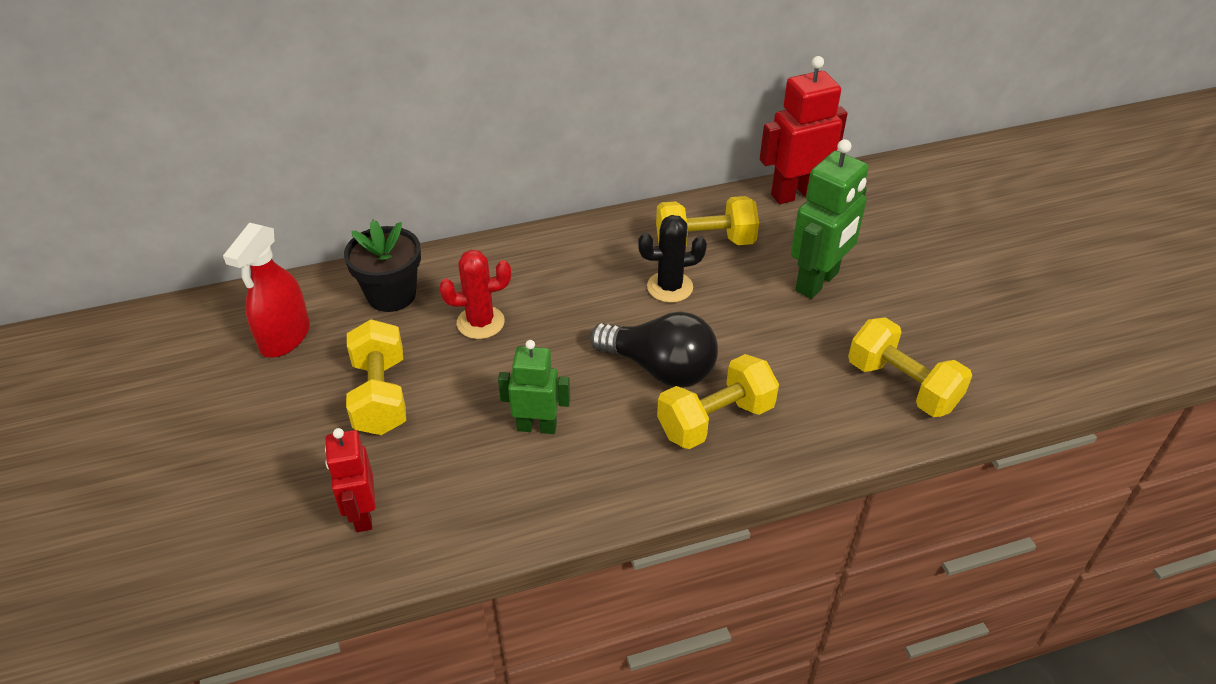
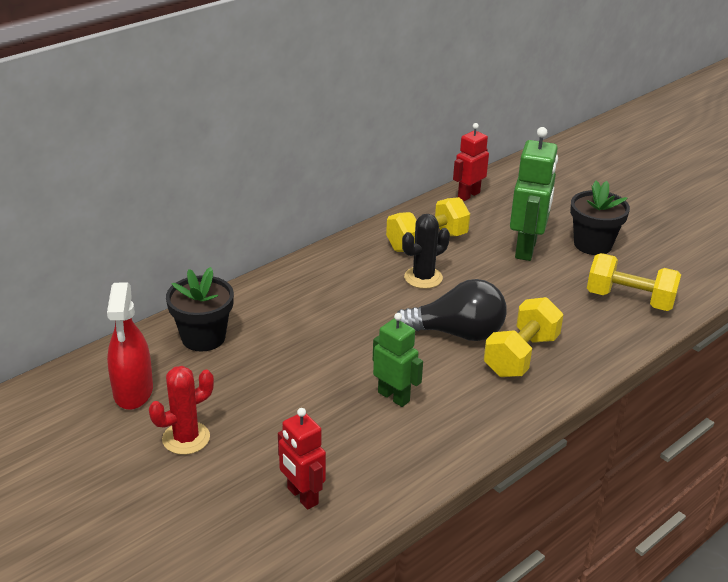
camera: 25 degrees left, 10 degrees down
yellow dumbbell [346,319,406,435] -> none
red cactus [439,250,511,339] -> red cactus moved to [149,366,214,455]
green robot [498,340,570,434] -> green robot turned 60 degrees clockwise [373,313,423,407]
red robot [760,56,848,204] -> red robot [453,123,489,201], size x0.64
none -> black flower pot [570,181,630,255]

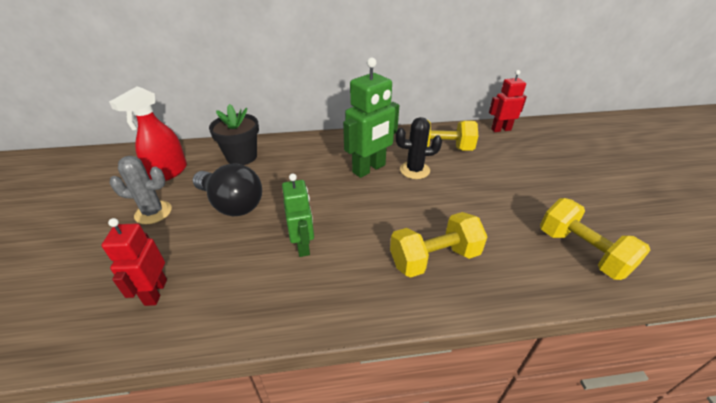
camera: 35 degrees right, 5 degrees up
red cactus [149,366,214,455] -> grey cactus [109,156,172,224]
black light bulb [397,279,507,341] -> black light bulb moved to [193,163,262,216]
green robot [510,127,558,261] -> green robot moved to [343,57,399,178]
black flower pot [570,181,630,255] -> none

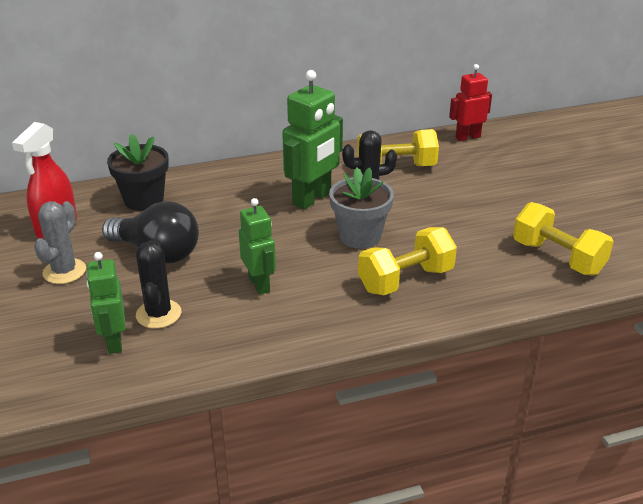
camera: 10 degrees left, 5 degrees down
red robot [101,218,167,306] -> green robot [86,252,126,354]
grey cactus [109,156,172,224] -> grey cactus turned 60 degrees counterclockwise [34,201,86,284]
none -> black cactus [136,239,182,329]
none -> grey flower pot [329,167,394,249]

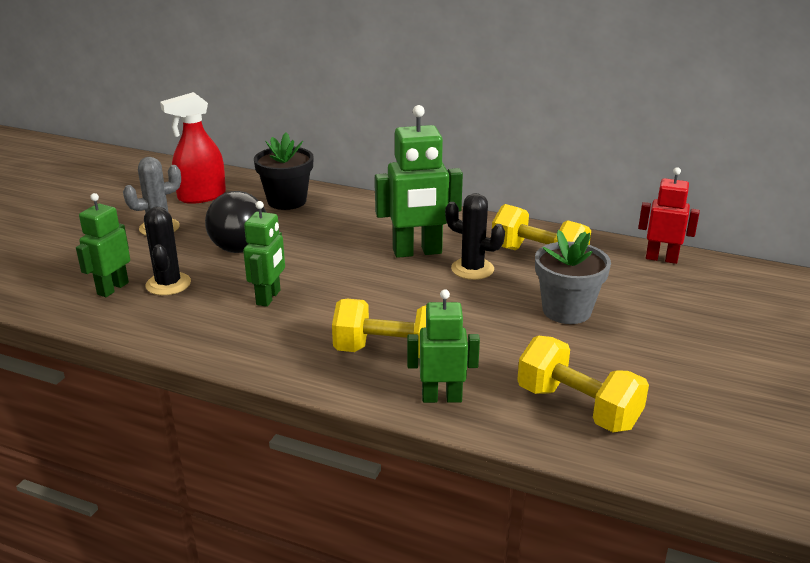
camera: 40 degrees right, 5 degrees down
black cactus [136,239,182,329] -> black cactus turned 45 degrees counterclockwise [144,207,191,295]
grey flower pot [329,167,394,249] -> grey flower pot moved to [535,230,611,324]
yellow dumbbell [513,202,614,276] -> yellow dumbbell turned 45 degrees counterclockwise [517,336,649,432]
none -> green robot [407,289,480,403]

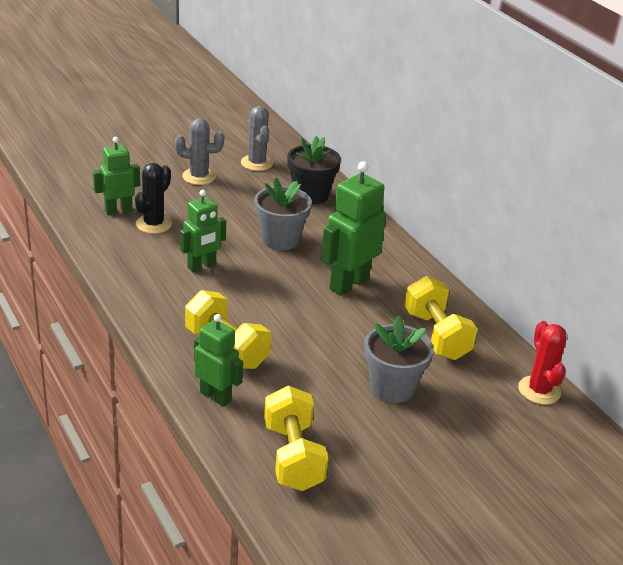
camera: 35 degrees right, 5 degrees up
red spray bottle [160,92,226,204] -> grey cactus [241,106,273,171]
black light bulb [205,191,267,253] -> none
green robot [375,105,463,258] -> green robot turned 105 degrees clockwise [321,161,386,296]
black cactus [445,193,505,280] -> none
red robot [638,167,700,264] -> red cactus [518,321,566,405]
none -> grey flower pot [254,177,312,251]

